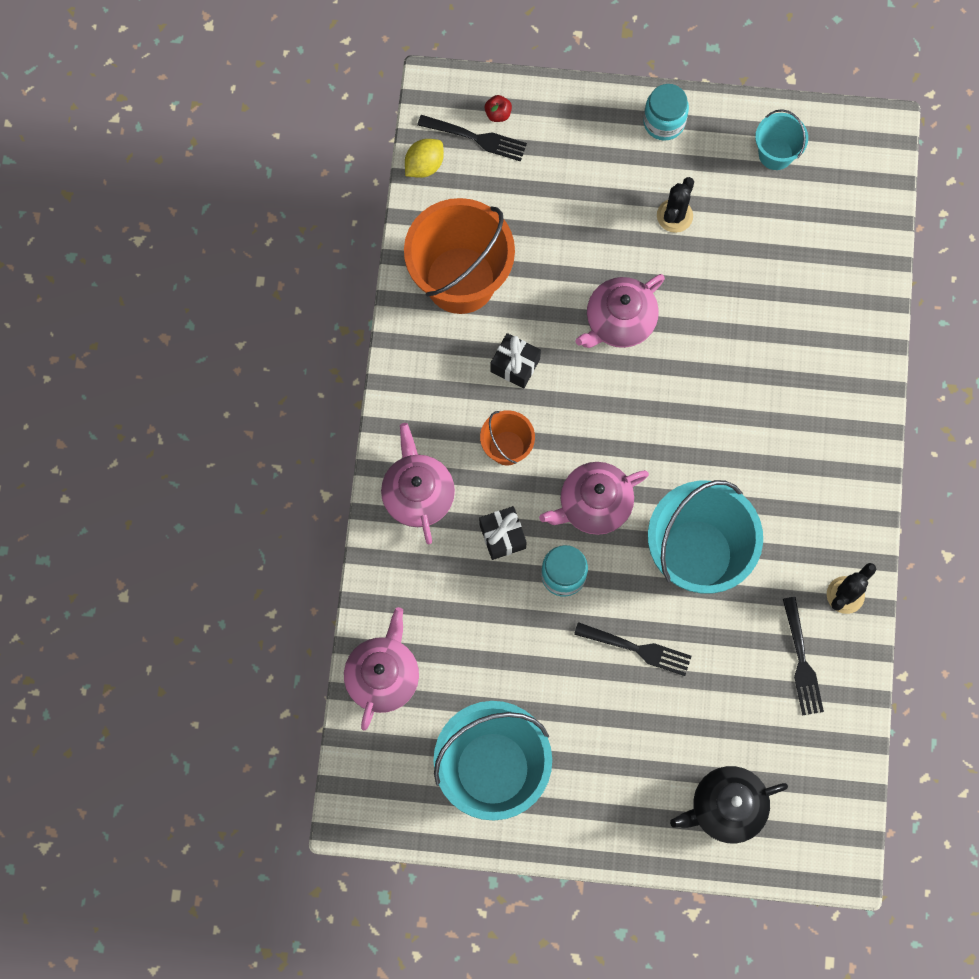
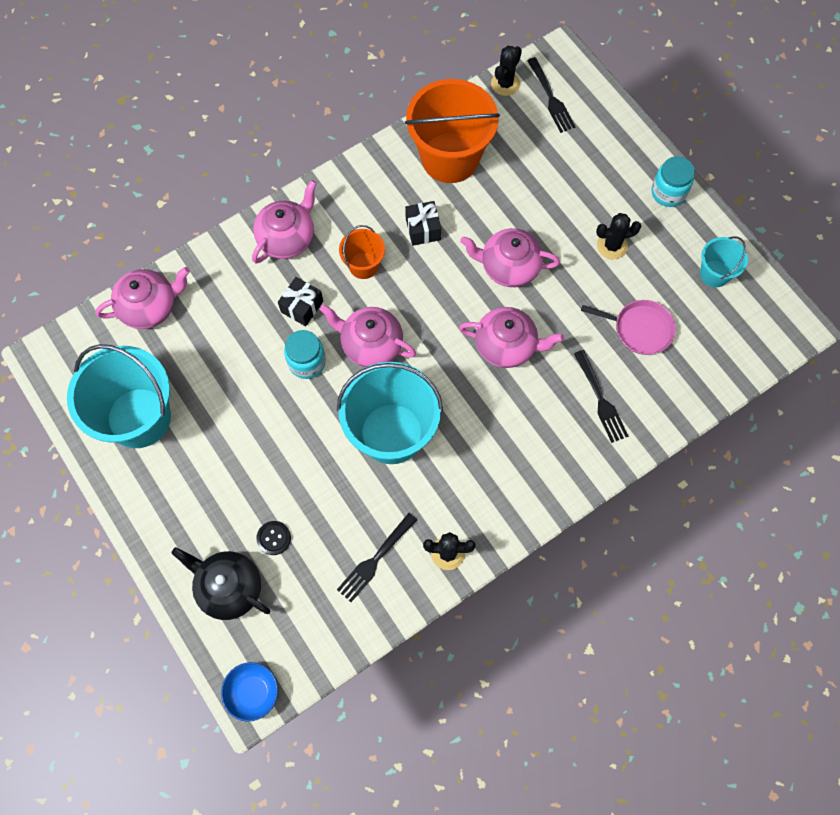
camera: 50 degrees right, 5 degrees down
yellow lemon [405,139,444,178] -> black cactus [491,46,522,96]
red apple [485,95,512,122] -> none
black fork [574,622,691,676] -> black fork moved to [574,350,628,443]
none -> blue bowl [221,662,278,722]
none -> black button [256,521,291,555]
none -> pink teapot [459,307,564,368]
none -> pink pan [581,300,676,355]

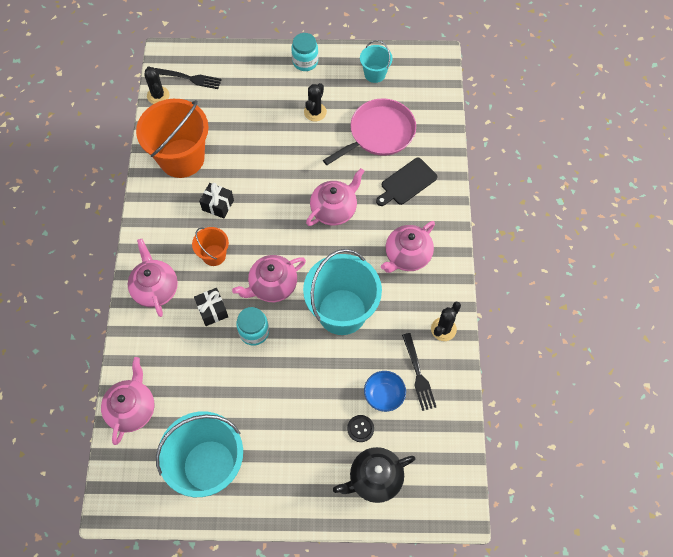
camera: 55 degrees left, 5 degrees down
blue bowl [221,662,278,722] -> blue bowl moved to [364,371,406,412]
pink teapot [460,228,560,287] -> pink teapot moved to [381,221,435,273]
black fork [574,350,628,443] -> black cutting board [376,158,438,206]
pink pan [581,300,676,355] -> pink pan [323,98,416,165], size x1.53

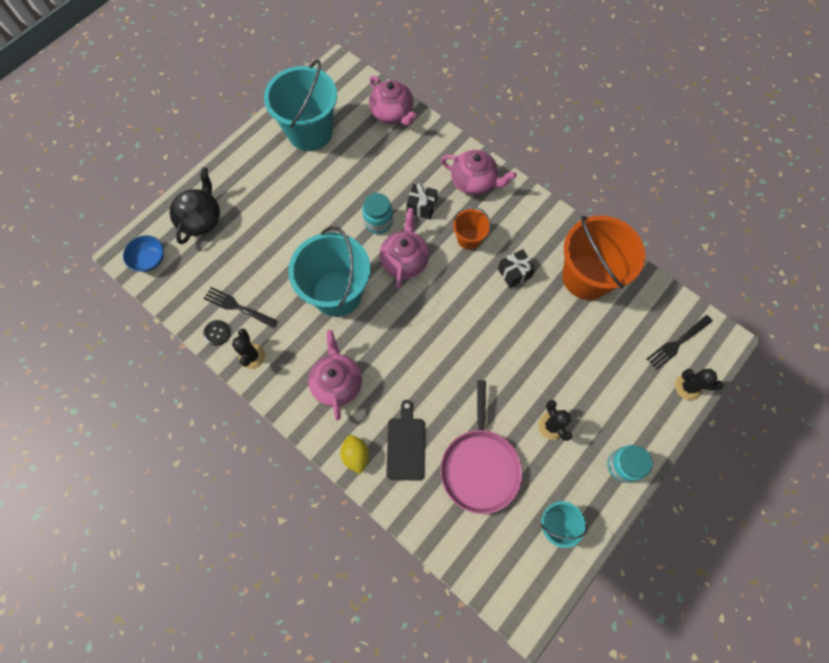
camera: 130 degrees right, 5 degrees up
black cactus [144,66,169,104] -> black cactus moved to [675,369,724,400]
pink teapot [306,168,364,226] -> none
black button [347,415,374,442] -> black button moved to [203,320,230,346]
blue bowl [364,371,406,412] -> blue bowl moved to [123,235,164,272]
none -> yellow lemon [341,435,369,474]

